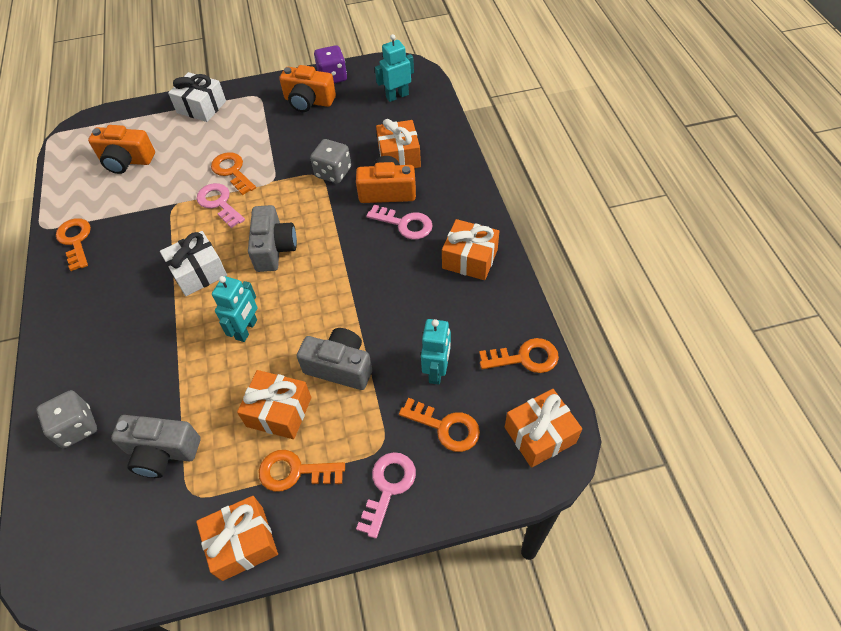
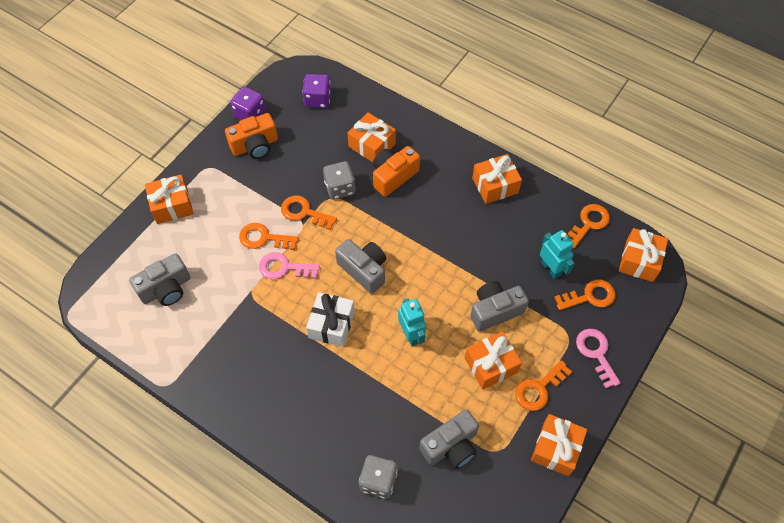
camera: 45 degrees left, 5 degrees up
orange key [56,218,91,271] -> orange key moved to [281,196,337,230]
orange camera [88,125,155,174] -> grey camera [129,253,190,306]
white gift [168,72,226,122] -> orange gift [145,174,194,224]
pink key [366,205,433,240] -> none
turquoise robot [375,34,414,102] -> purple dice [302,74,331,108]

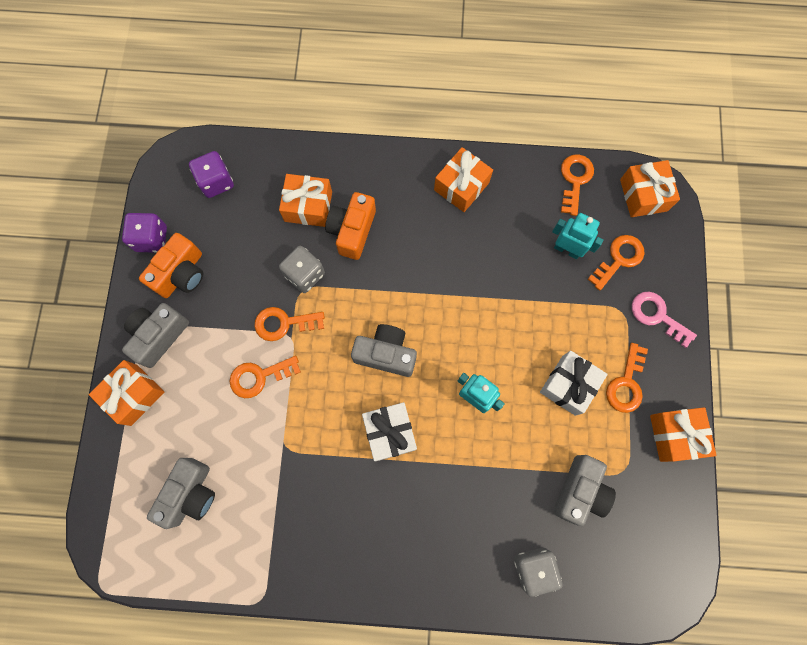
camera: 30 degrees left, 15 degrees up
pink key [259,252,320,279] -> none
orange gift [465,331,522,390] -> white gift [540,351,608,416]
grey camera [470,281,529,332] -> grey camera moved to [122,303,189,368]

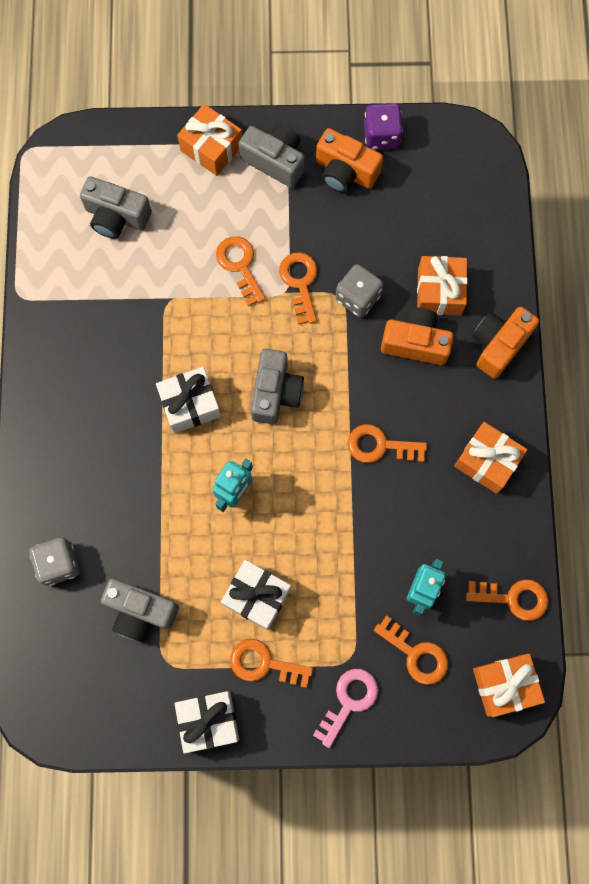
camera: 85 degrees right, 0 degrees up
purple dice [189,151,234,198] -> none
orange gift [650,407,717,462] -> white gift [175,691,239,754]
none -> orange key [347,424,427,463]
none -> orange camera [472,306,539,379]

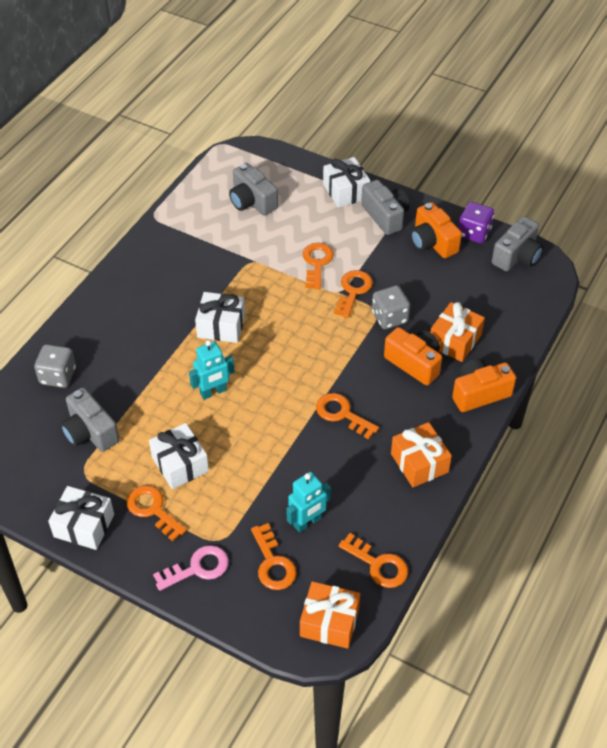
camera: 30 degrees right, 25 degrees down
orange gift [177,104,242,176] -> white gift [323,157,370,208]
grey camera [251,349,304,424] -> grey camera moved to [492,216,544,271]

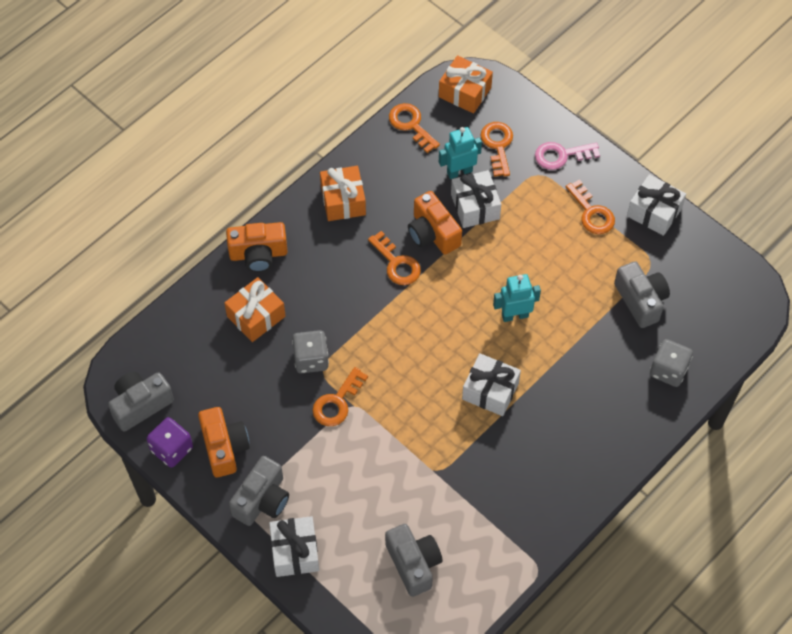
camera: 165 degrees left, 10 degrees up
white gift [149,423,209,489] -> white gift moved to [451,170,501,228]
orange key [303,243,334,289] -> none
grey camera [361,180,410,235] -> grey camera turned 135 degrees counterclockwise [229,456,289,526]
orange camera [384,327,442,385] -> orange camera moved to [408,191,462,254]

